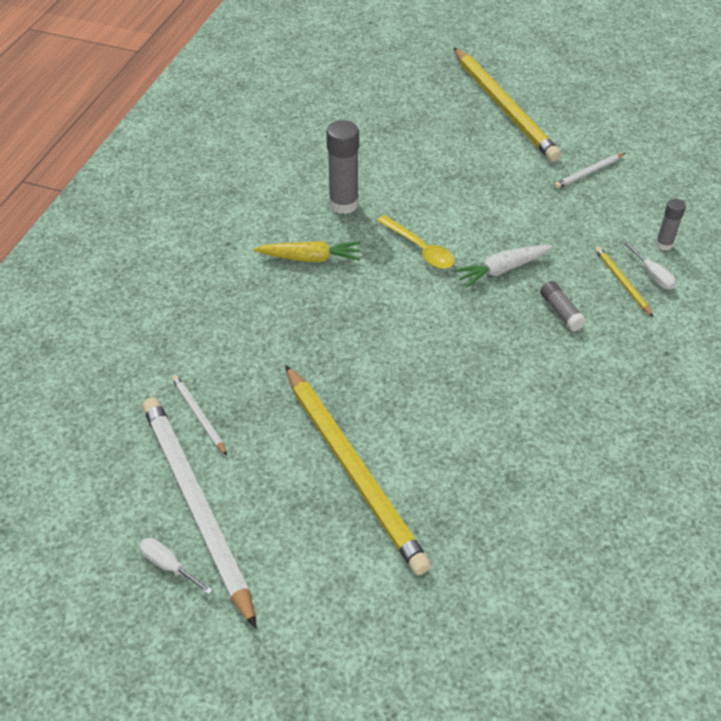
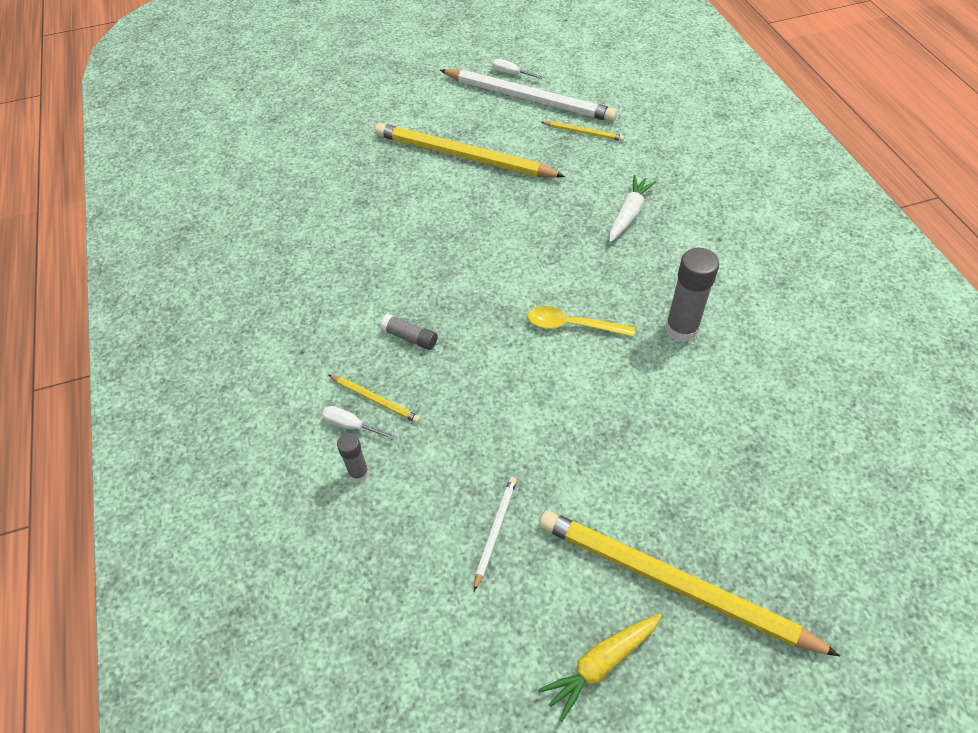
camera: 145 degrees right, 5 degrees up
white screwdriver [140,538,213,595] -> white screwdriver turned 150 degrees counterclockwise [492,59,543,79]
white pencil [172,375,227,455] -> yellow pencil [541,121,624,141]
yellow carrot [253,241,361,262] -> yellow carrot moved to [538,614,662,722]
white carrot [453,245,553,288] -> white carrot moved to [609,175,657,243]

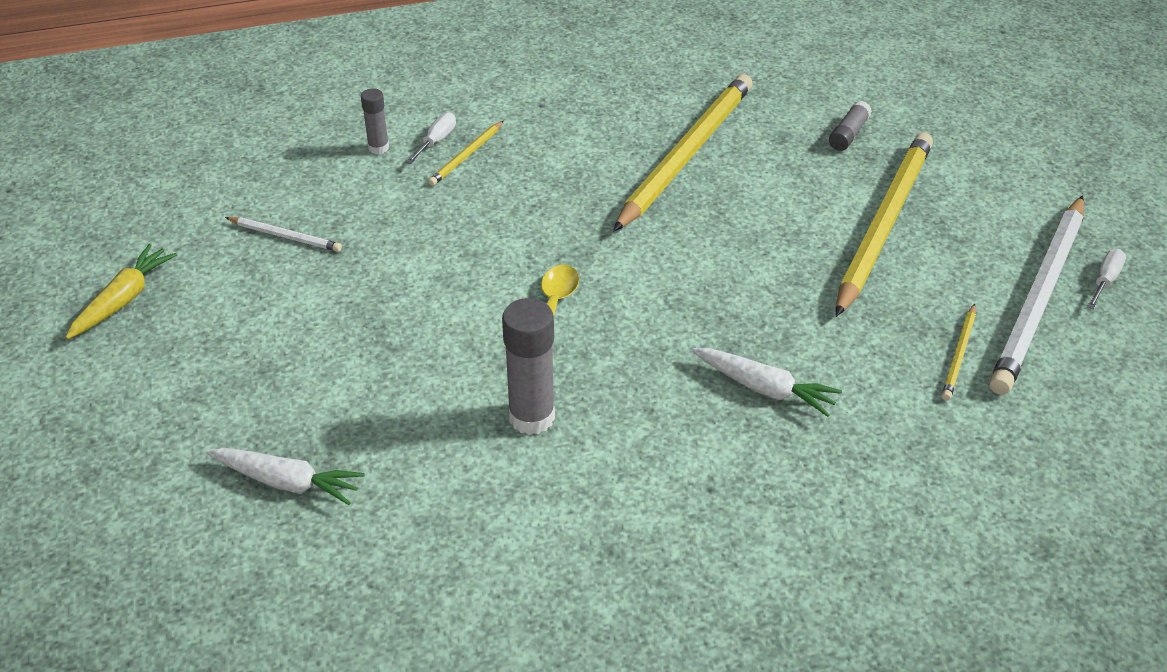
camera: 90 degrees right, 10 degrees down
grey glue stick [380,314,438,350] -> grey glue stick moved to [829,101,872,151]
yellow carrot [538,614,662,722] -> yellow carrot turned 60 degrees clockwise [65,244,177,339]
yellow pencil [539,510,840,656] -> yellow pencil moved to [613,74,752,232]
none -> white carrot [206,448,365,505]

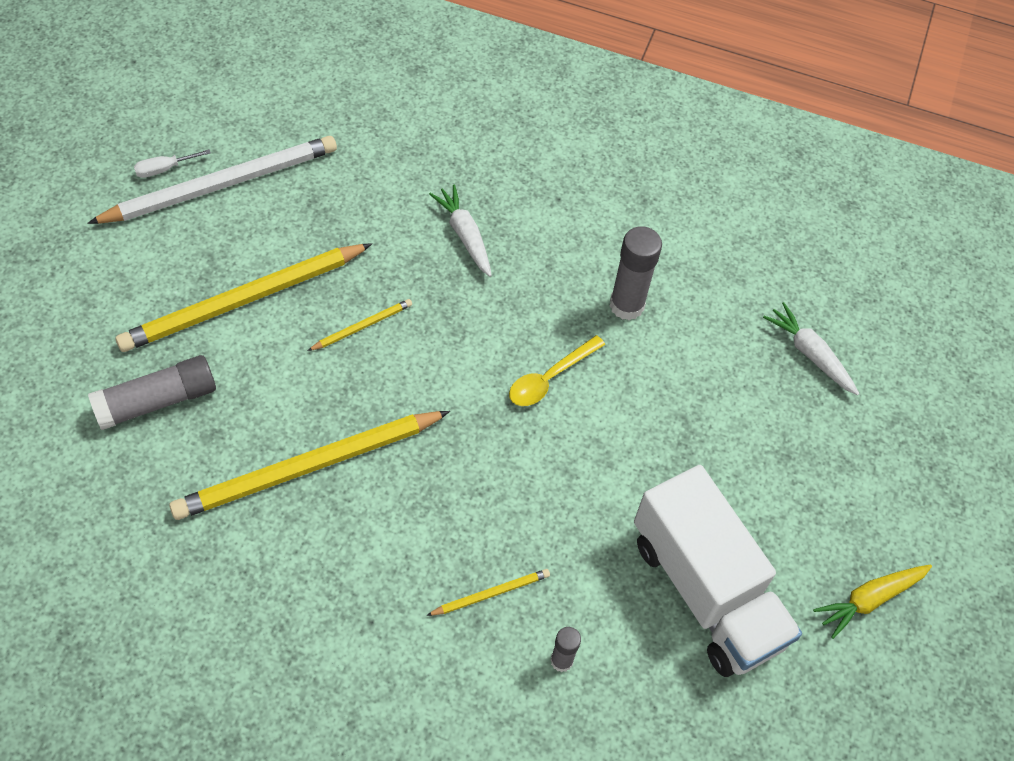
camera: 150 degrees left, 15 degrees up
white pencil [225,217,342,252] -> white truck [634,465,802,677]
white screwdriver [406,112,456,164] -> none
grey glue stick [829,101,872,151] -> grey glue stick [88,355,216,430], size x1.80
yellow pencil [942,304,976,401] -> yellow pencil moved to [307,299,412,351]

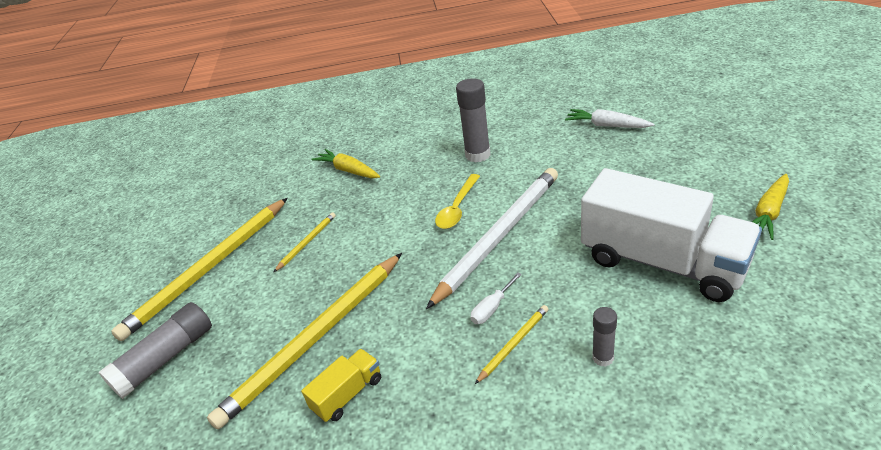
camera: 15 degrees left, 20 degrees down
white pencil [87,136,337,224] -> white pencil moved to [426,168,558,309]
white screwdriver [134,149,211,178] -> white screwdriver moved to [471,273,522,324]
white carrot [429,184,492,277] -> yellow carrot [312,149,380,178]
none -> yellow truck [301,349,381,422]

